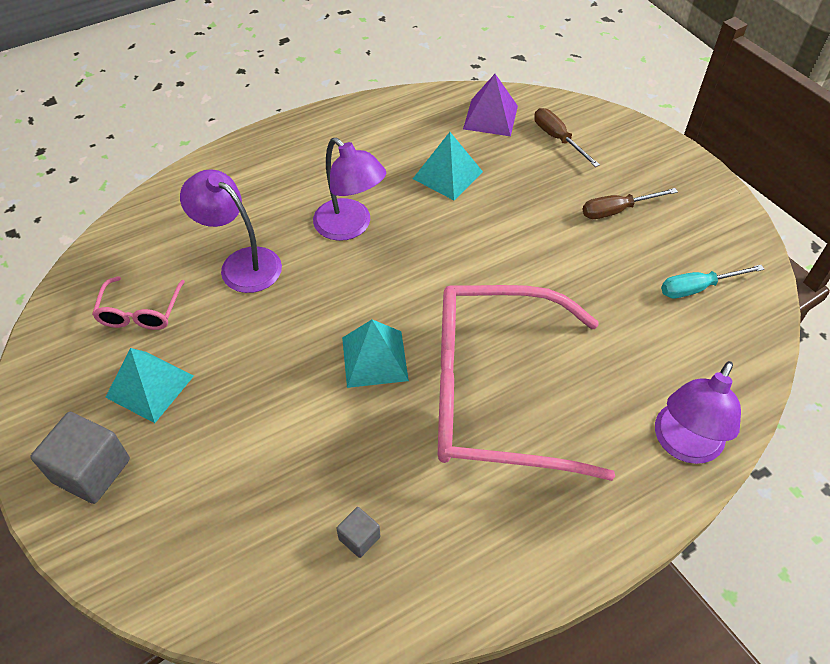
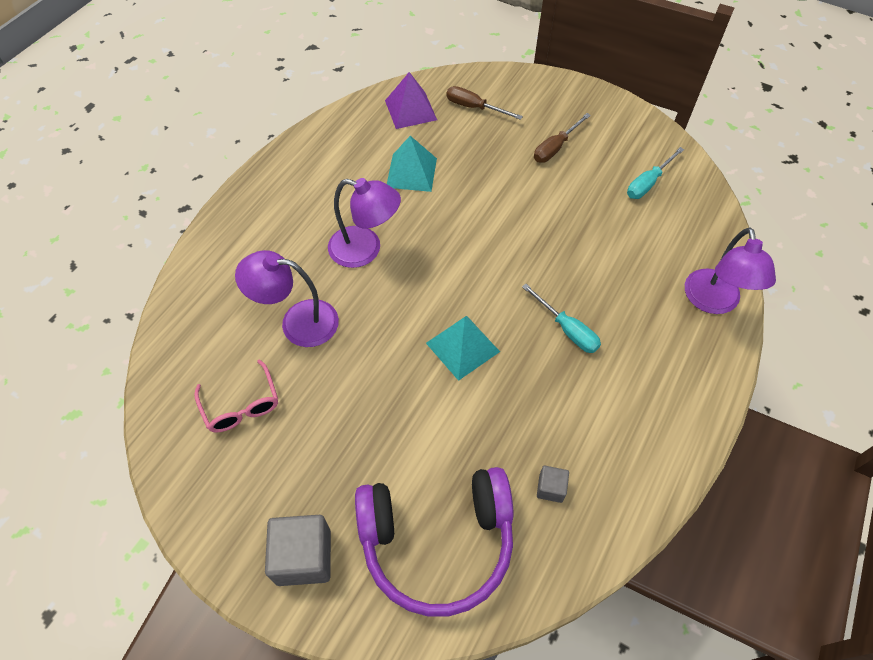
camera: 30 degrees left, 5 degrees up
turquoise pyramid [105,348,194,423] -> none
pink glasses [438,285,615,481] -> turquoise screwdriver [522,284,601,353]
none -> purple headphones [355,467,514,617]

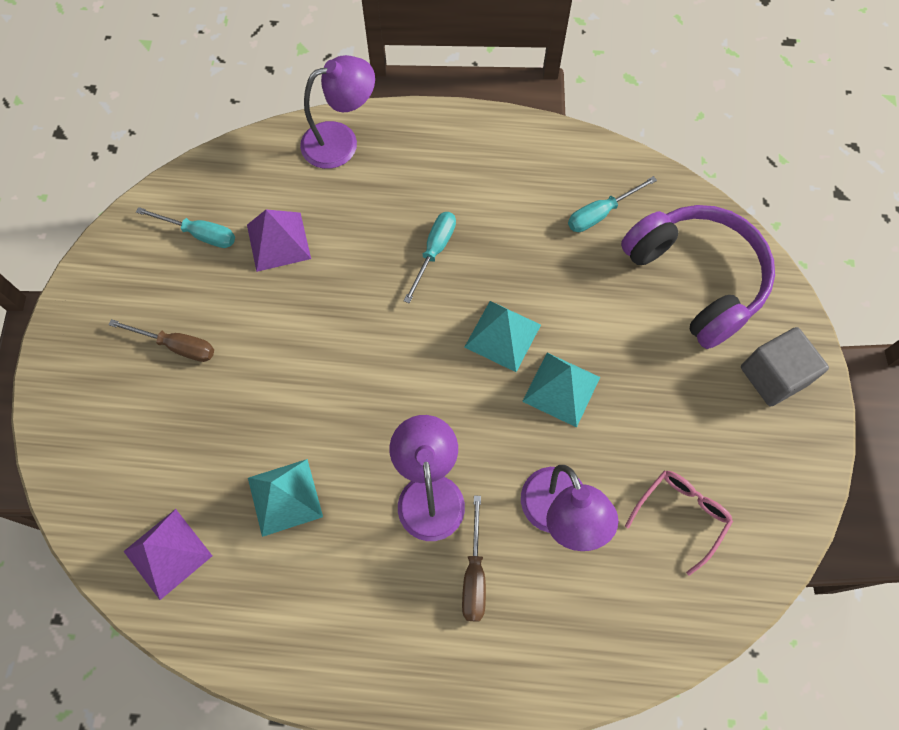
camera: 115 degrees left, 10 degrees up
brown screwdriver [446,86,523,120] -> brown screwdriver moved to [462,495,486,621]
grey cube [537,466,569,503] -> turquoise screwdriver [568,176,657,232]
none -> purple pyramid [247,209,311,272]
none -> turquoise pyramid [522,353,600,427]

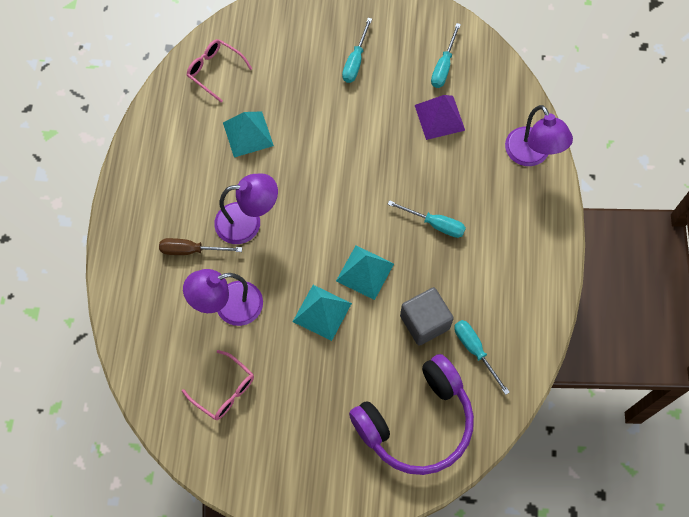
camera: 90 degrees right, 0 degrees up
brown screwdriver [108,319,214,362] -> turquoise screwdriver [342,18,372,83]
purple pyramid [123,509,212,600] -> pink glasses [187,39,252,102]
grey cube [741,327,829,406] -> grey cube moved to [400,287,454,346]

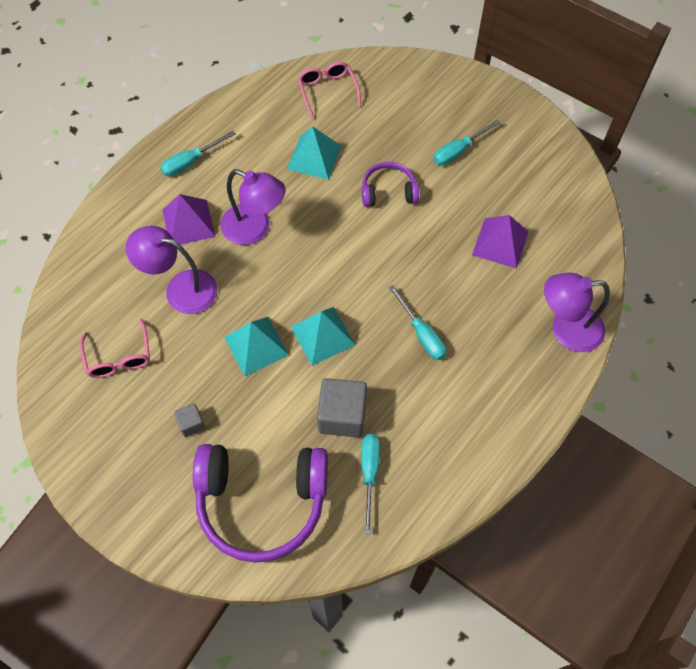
camera: 35 degrees right, 5 degrees down
brown screwdriver [159,238,242,255] -> purple pyramid [162,194,215,245]
turquoise screwdriver [431,23,461,88] -> turquoise screwdriver moved to [160,131,235,176]
purple lamp [505,105,573,166] -> purple lamp turned 75 degrees clockwise [544,273,610,352]
none -> grey cube [174,403,205,437]
none -> purple headphones [362,162,419,207]

